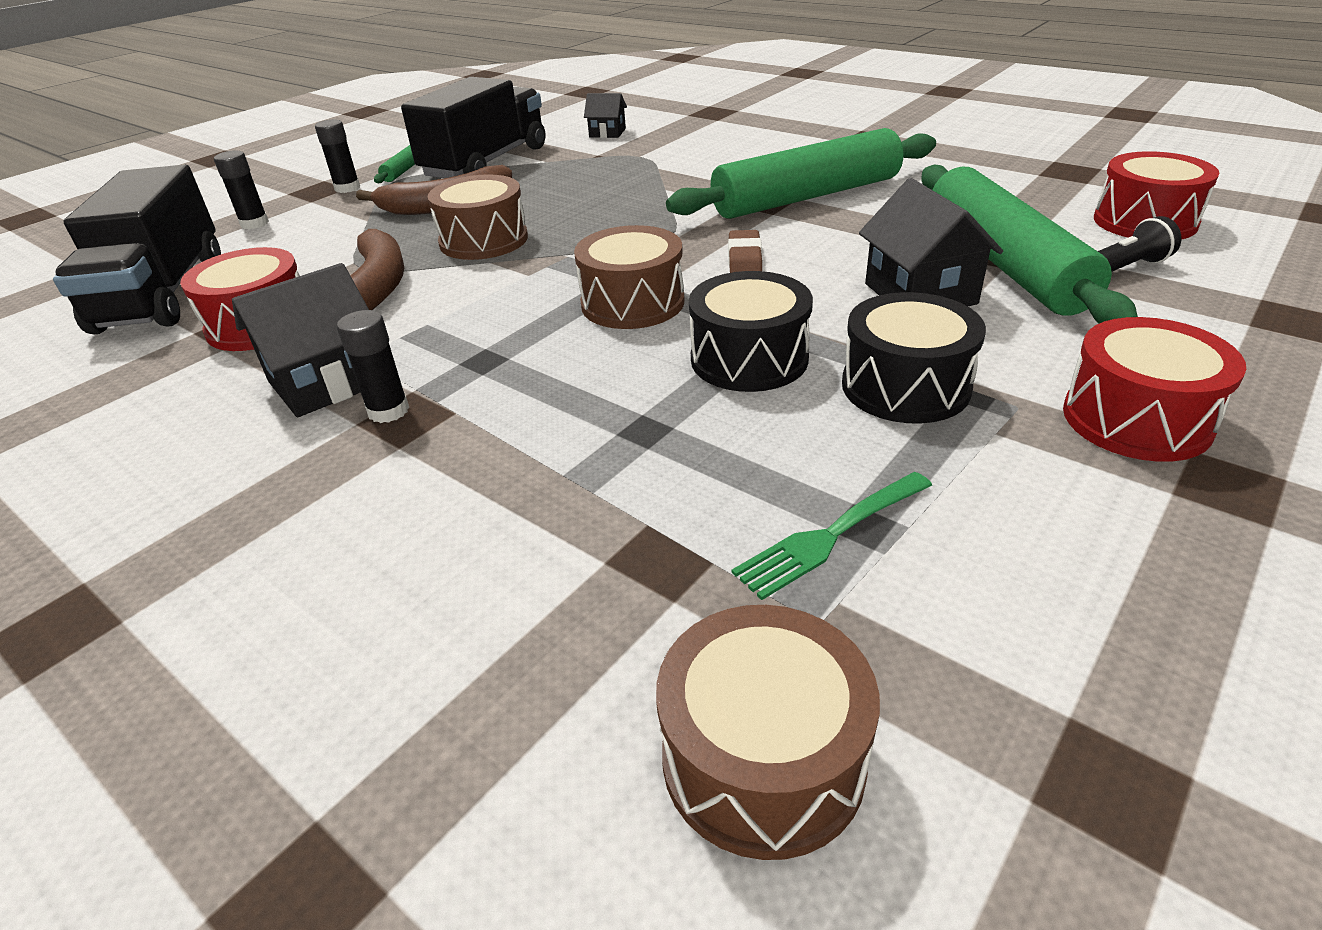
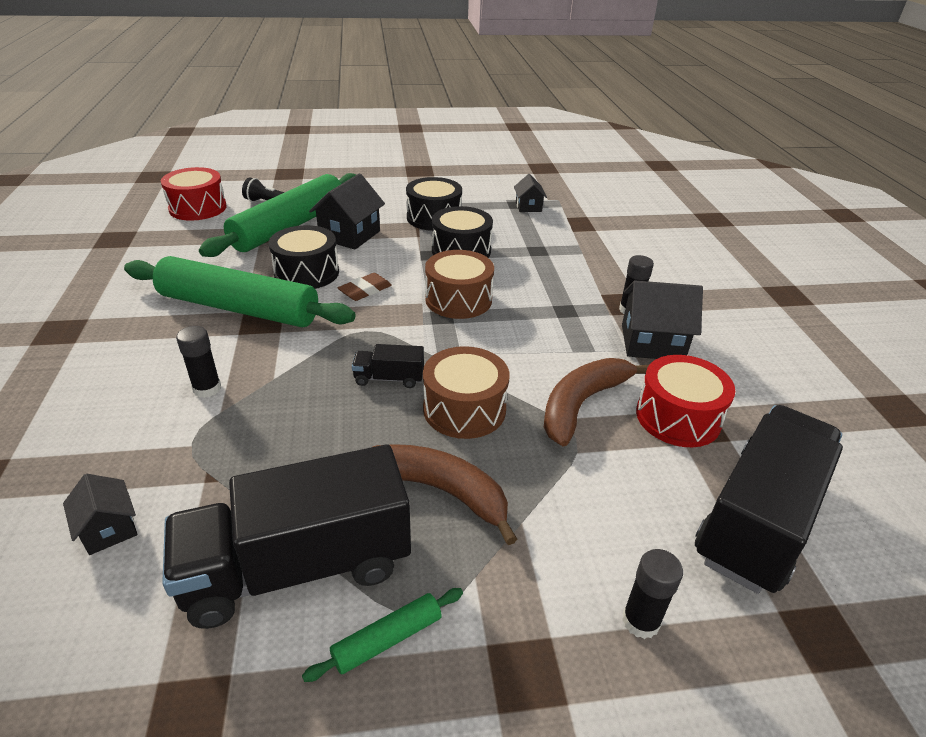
camera: 140 degrees left, 0 degrees up
black glue stick [315,119,360,193] -> black glue stick moved to [176,326,221,398]
brown drum [656,605,880,860] -> none
green fork [732,472,932,600] -> black house [514,174,547,212]
red drum [1063,317,1246,462] -> none
none -> black drum [269,225,339,289]
none -> black truck [352,344,424,388]

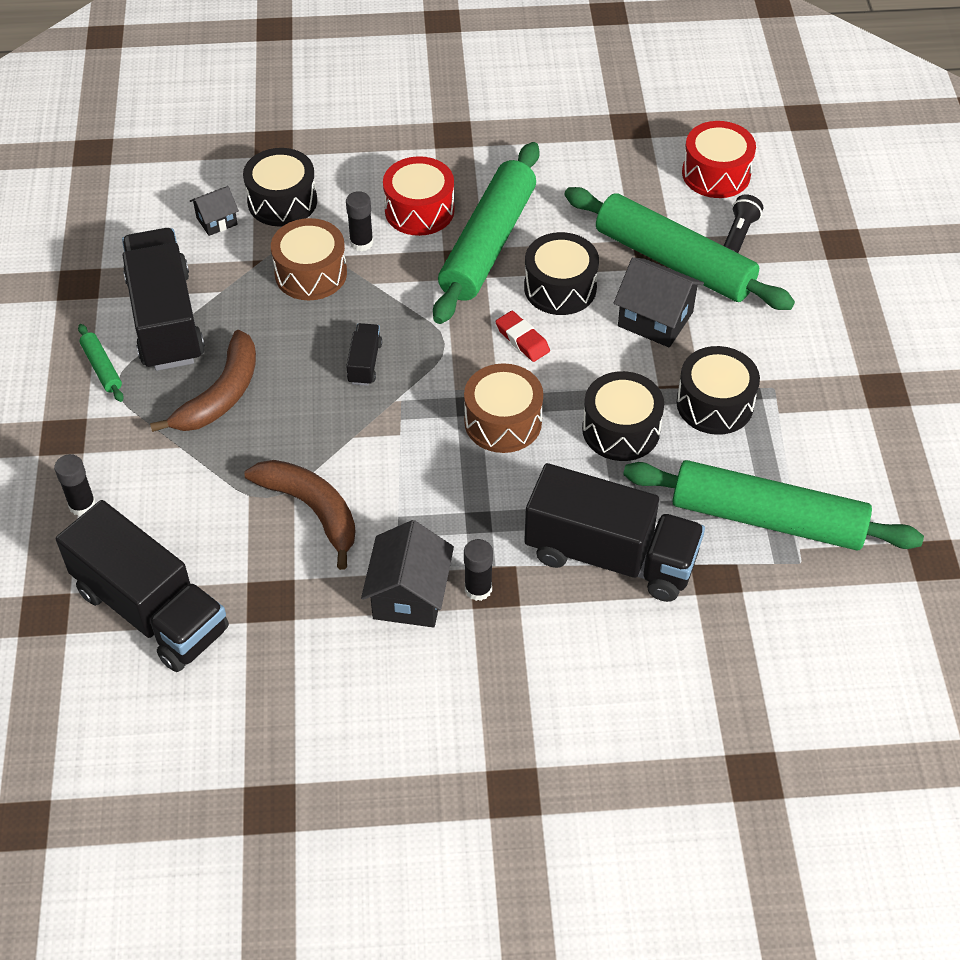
camera: 95 degrees right, 15 degrees up
brown eraser [338,273,392,301] -> red eraser [495,311,550,362]
brown drum [423,346,509,439] -> brown drum moved to [271,218,347,300]
black house [514,174,547,212] -> green rolling pin [623,460,924,550]
red drum [636,355,735,447] -> red drum moved to [383,156,455,236]
none -> black drum [243,148,317,227]
none -> black truck [524,463,705,602]

